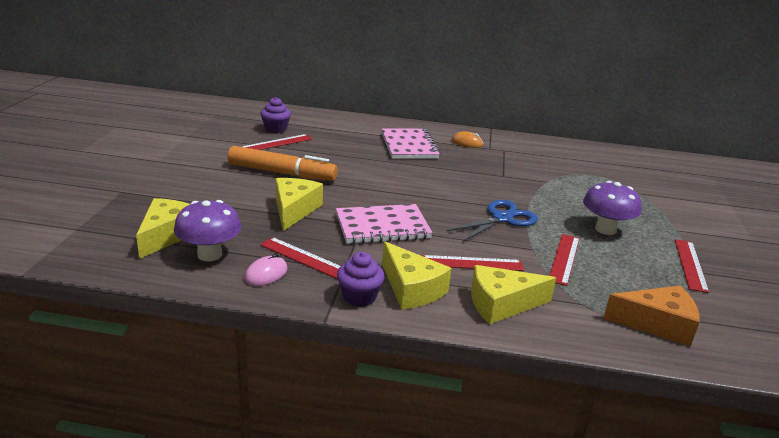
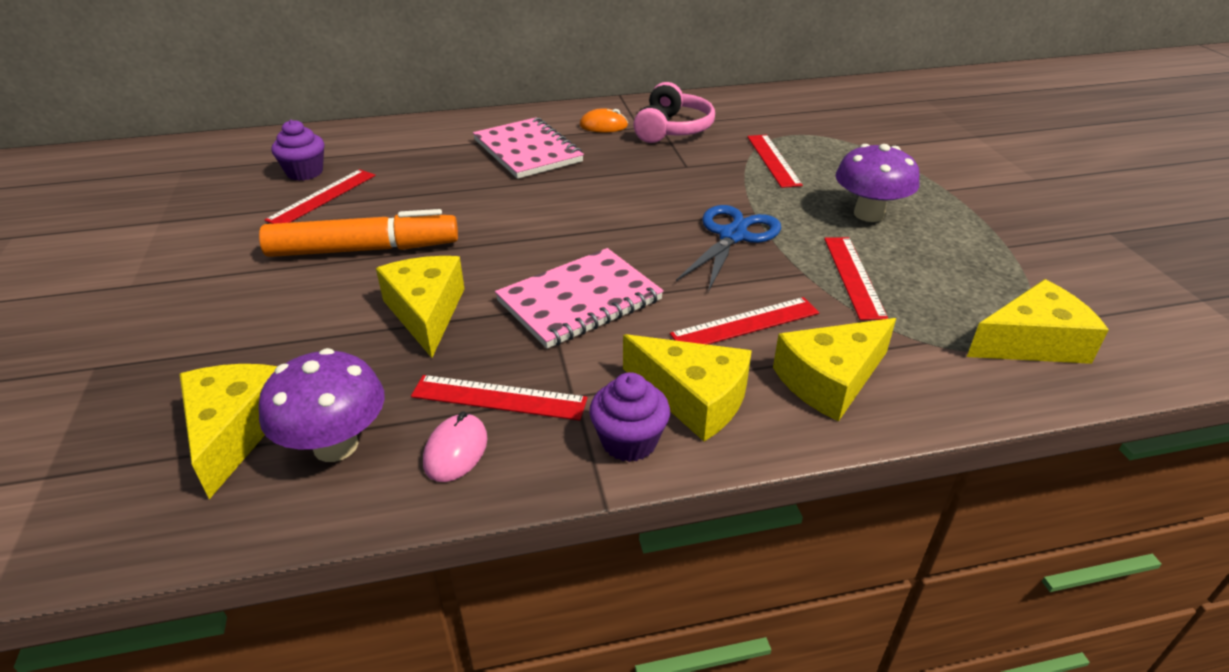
camera: 20 degrees left, 10 degrees up
orange cheese [603,286,700,347] -> yellow cheese [967,279,1109,364]
red ruler [675,239,709,293] -> red ruler moved to [747,135,803,188]
none -> pink headphones [633,82,715,143]

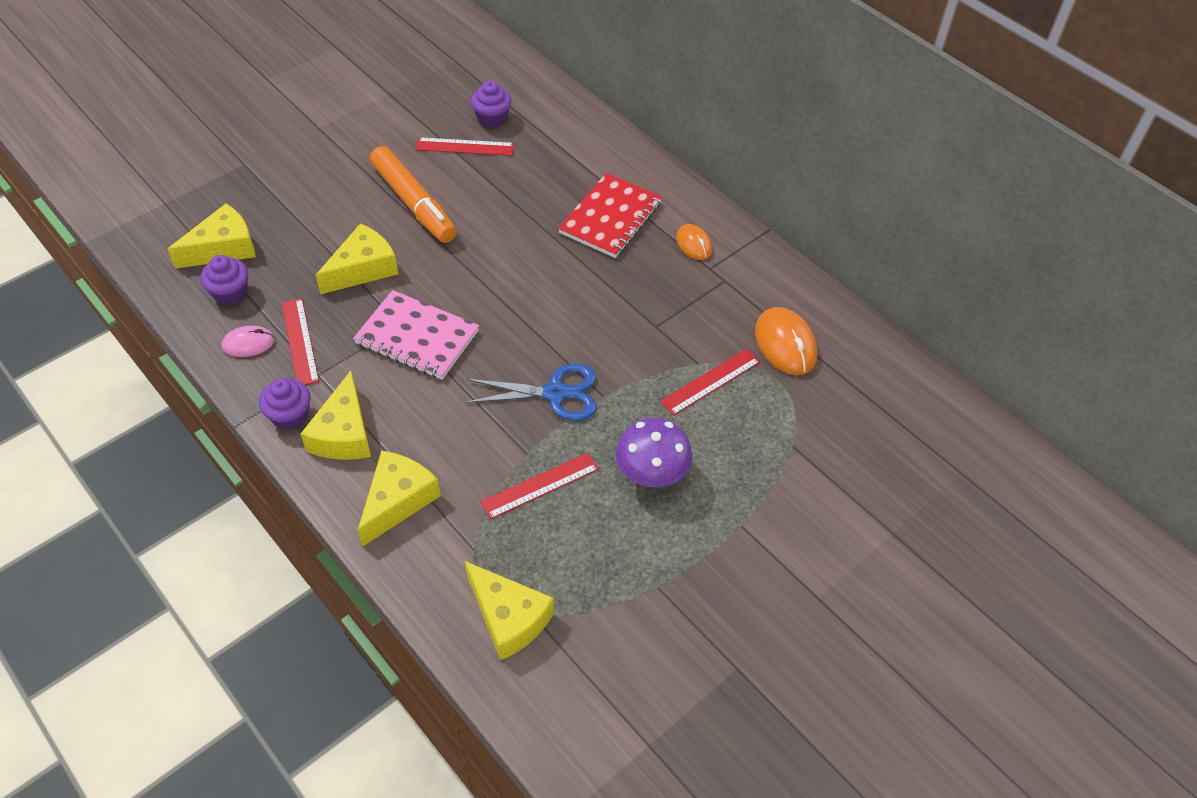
camera: 60 degrees right, 15 degrees up
purple mushroom [258,348,385,462] -> purple cupcake [200,255,248,305]
pink notebook [473,117,584,179] -> red notebook [558,173,662,258]
pink headphones [633,82,715,143] -> none
red ruler [670,297,819,345] -> none
yellow cheese [773,318,896,421] -> yellow cheese turned 90 degrees clockwise [358,451,441,546]
none -> orange mouse [755,307,817,375]

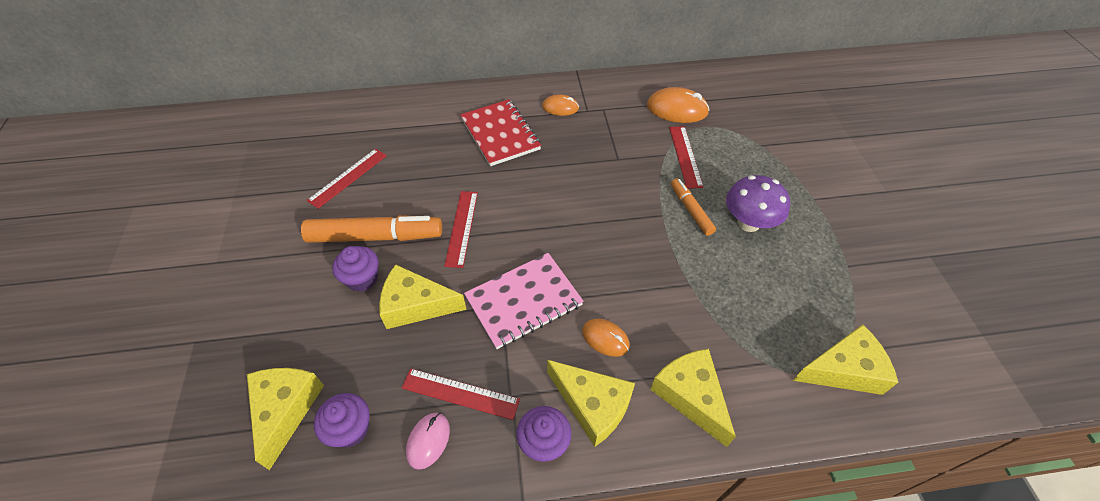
camera: 55 degrees left, 0 degrees up
yellow cheese [315,223,398,295] -> yellow cheese turned 75 degrees counterclockwise [379,264,467,329]
blue scissors [464,364,596,421] -> none
purple cupcake [471,81,511,128] -> purple cupcake moved to [332,246,379,292]
red ruler [480,453,599,519] -> red ruler moved to [444,191,478,268]
none -> orange mouse [582,319,630,357]
none -> orange marker [671,178,716,236]

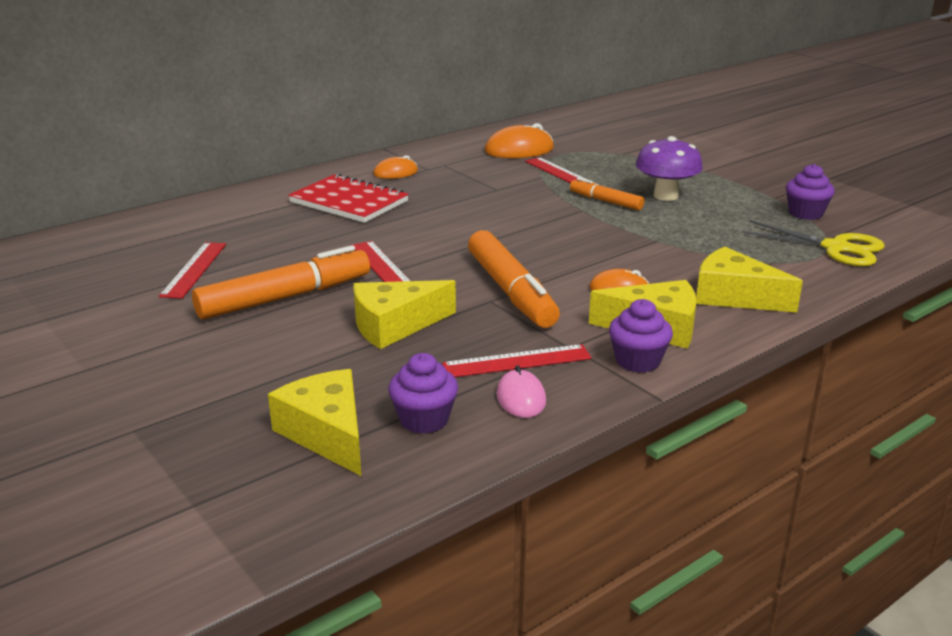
camera: 30 degrees left, 25 degrees down
purple cupcake [332,246,379,292] -> purple cupcake moved to [786,164,835,220]
pink notebook [464,253,584,349] -> orange marker [468,230,560,328]
yellow cheese [793,324,898,395] -> yellow scissors [741,220,885,266]

